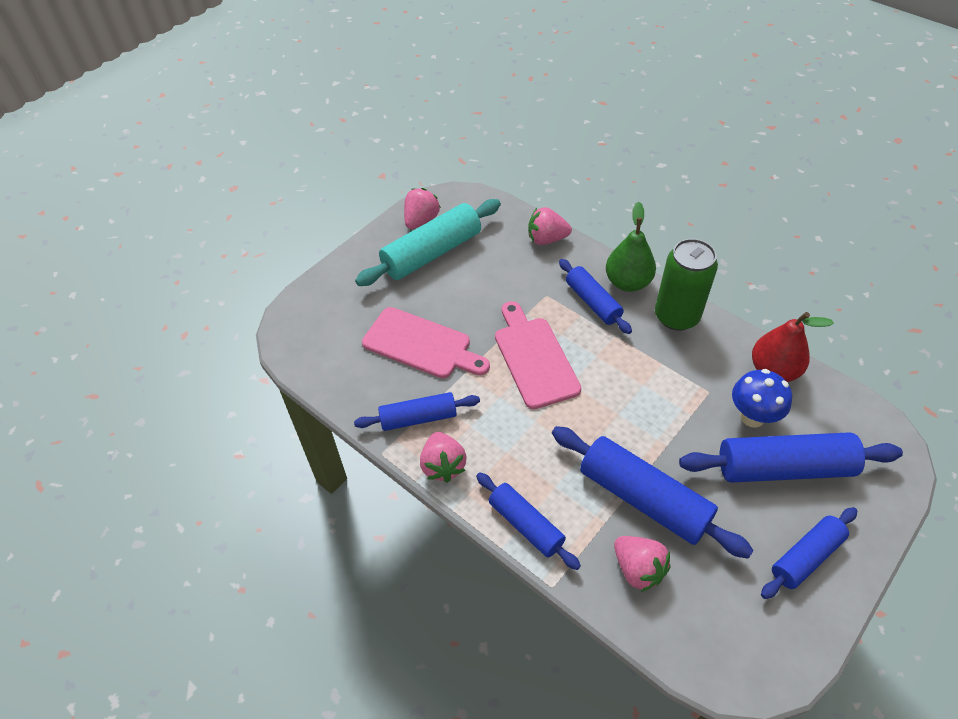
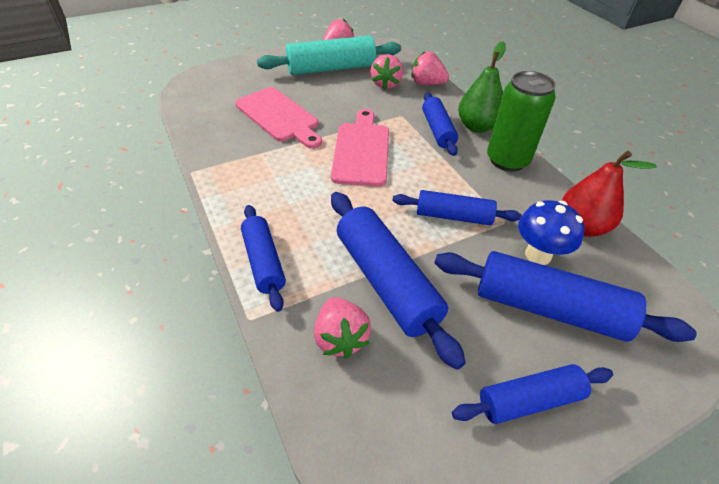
camera: 20 degrees right, 5 degrees down
blue rolling pin [354,392,480,431] -> blue rolling pin moved to [393,190,522,225]
pink strawberry [420,432,467,483] -> pink strawberry moved to [370,54,403,90]

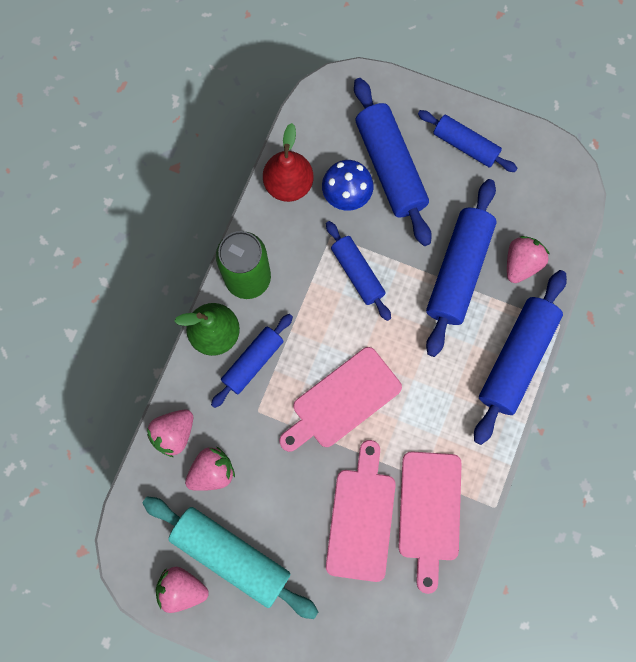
camera: 130 degrees left, 30 degrees up
blue rolling pin [241,205,286,312] -> blue rolling pin [474,270,567,445], size x1.63
pink strawberry [411,51,449,85] -> pink strawberry turned 60 degrees clockwise [147,409,193,457]
none -> pink cutting board [398,451,462,594]

